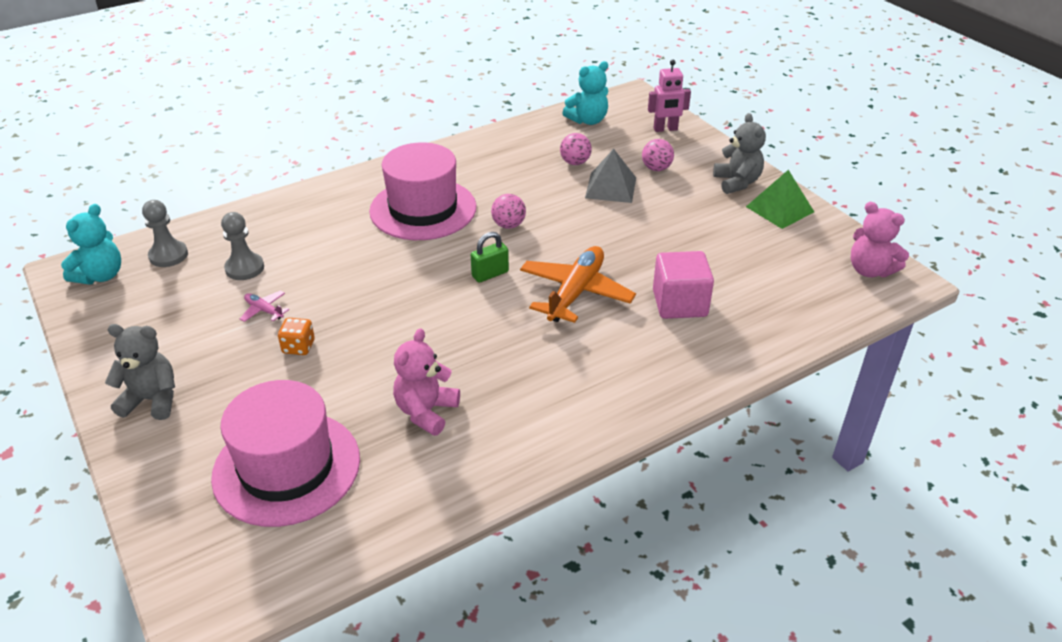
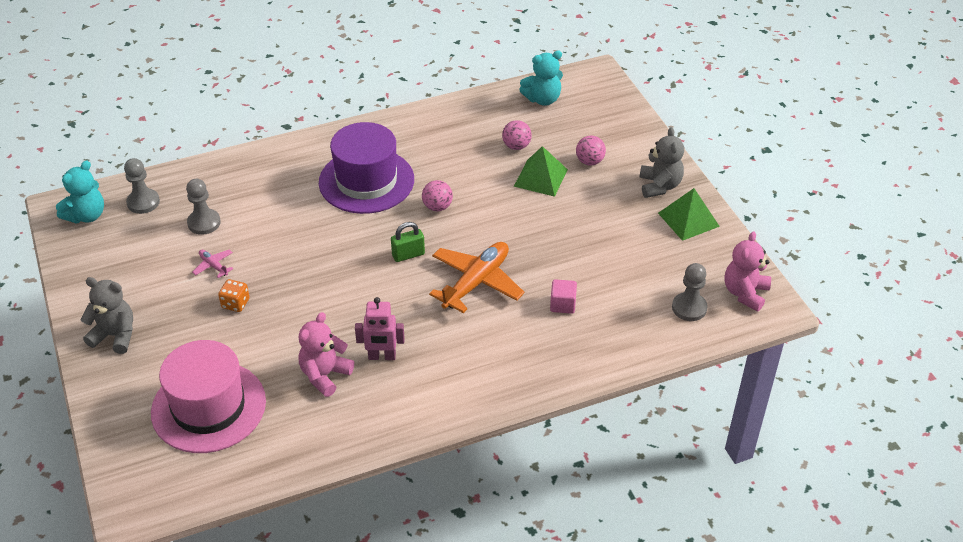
camera: 10 degrees right, 5 degrees up
pink hat [369,143,476,240] -> purple hat [319,122,414,214]
grey pyramid [585,149,636,203] -> green pyramid [514,146,568,197]
pink robot [648,60,691,132] -> pink robot moved to [355,297,405,360]
pink cube [653,251,714,319] -> pink cube [550,279,577,314], size x0.57
pink teddy bear [851,202,909,277] -> pink teddy bear turned 60 degrees clockwise [725,231,771,312]
none -> grey pawn [672,263,708,321]

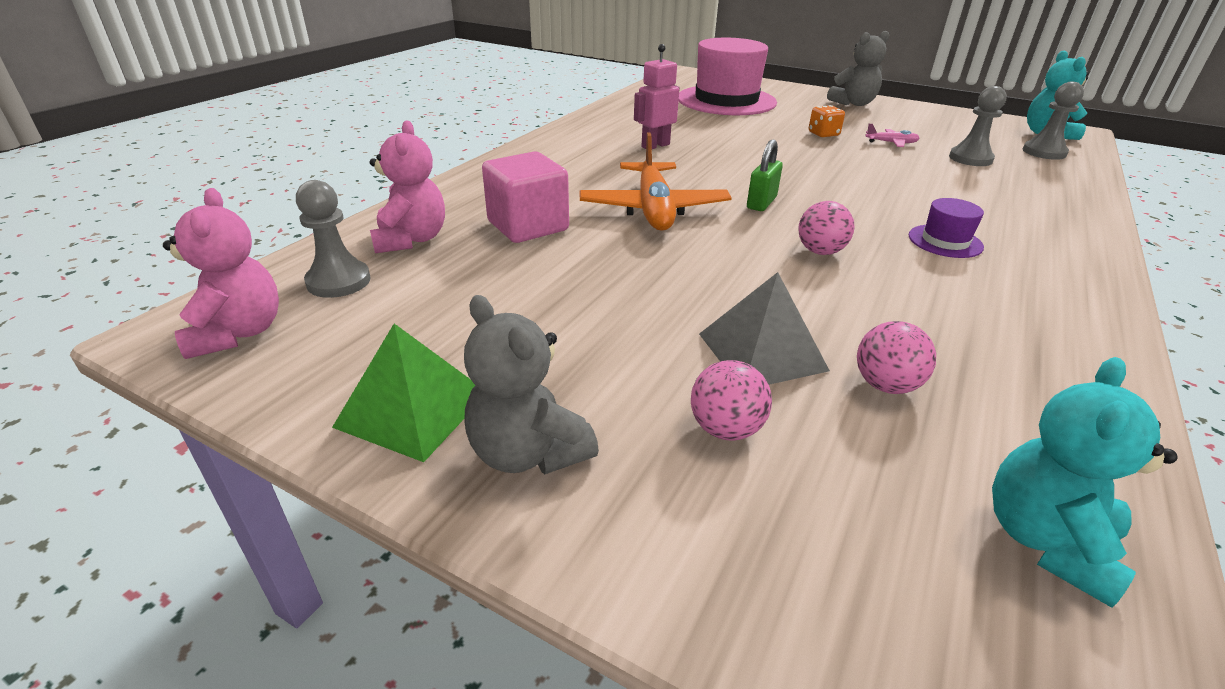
camera: 140 degrees right, 10 degrees down
pink teddy bear [299,312,354,397] -> pink teddy bear moved to [370,120,445,253]
purple hat [319,122,414,214] -> purple hat [908,198,984,258], size x0.44
green pyramid [514,146,568,197] -> grey pyramid [699,272,830,385]
pink cube [550,279,577,314] -> pink cube [482,151,569,243], size x1.75

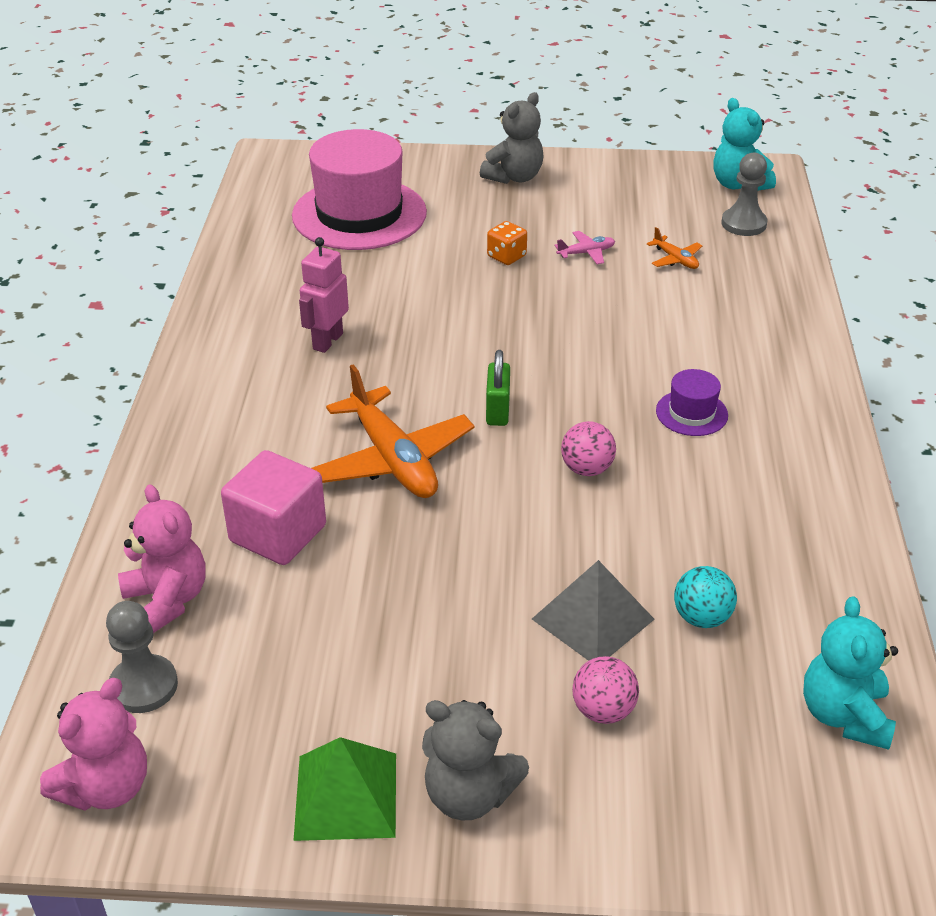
camera: 25 degrees left, 5 degrees up
pink teddy bear [163,188,279,359] -> pink teddy bear turned 75 degrees clockwise [40,678,147,811]
pink ball [857,321,936,394] -> turquoise ball [674,566,737,628]
grey pawn [949,86,1007,166] -> orange plane [647,227,702,269]

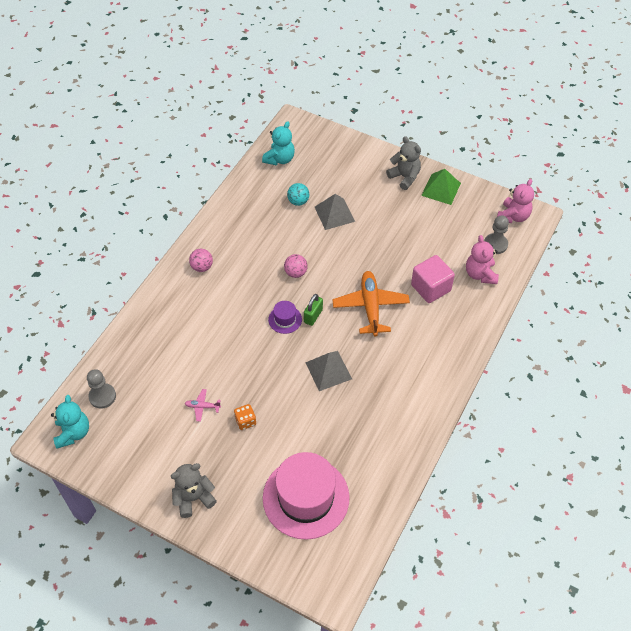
camera: 155 degrees left, 15 degrees up
pink teddy bear [40,678,147,811] -> pink teddy bear turned 150 degrees clockwise [497,179,534,223]
pink robot [299,237,349,353] -> none
pink ball [572,656,639,724] -> pink ball moved to [189,249,213,272]
orange plane [647,227,702,269] -> none
purple hat [656,369,728,436] -> purple hat moved to [268,301,302,334]
none -> grey pyramid [305,351,352,391]

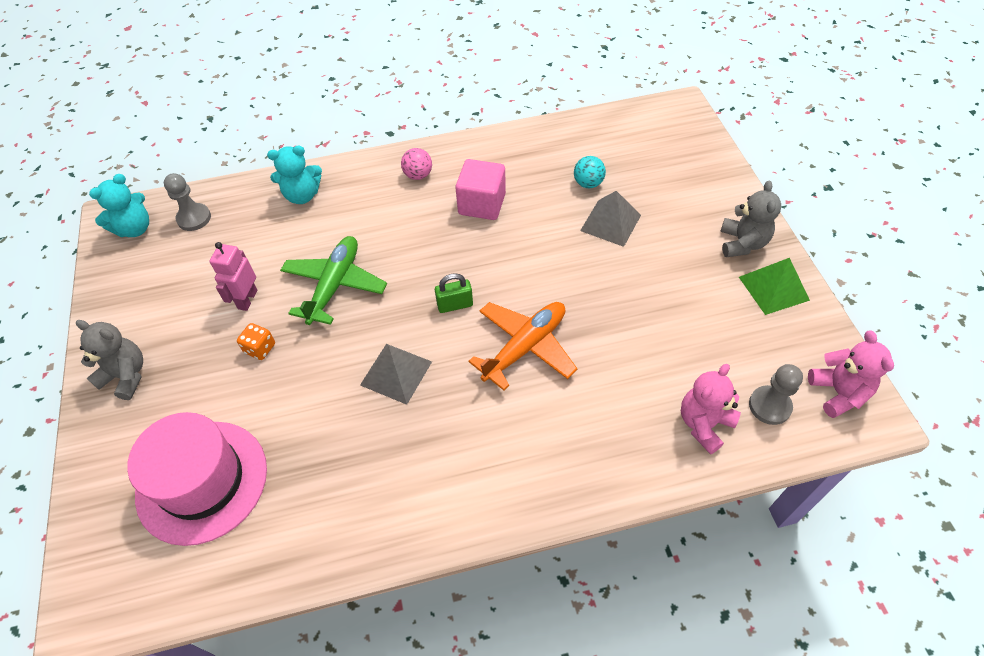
camera: 50 degrees right, 0 degrees up
pink plane [185,389,221,422] -> pink robot [209,242,258,311]
turquoise teddy bear [262,121,295,165] -> turquoise teddy bear moved to [267,146,322,204]
purple hat [268,301,302,334] -> none
pink ball [284,254,308,278] -> none
pink cube [411,255,455,303] -> pink cube moved to [455,159,506,220]
pink teddy bear [497,179,534,223] -> pink teddy bear turned 90 degrees counterclockwise [808,330,894,418]
none -> green plane [280,236,387,325]

